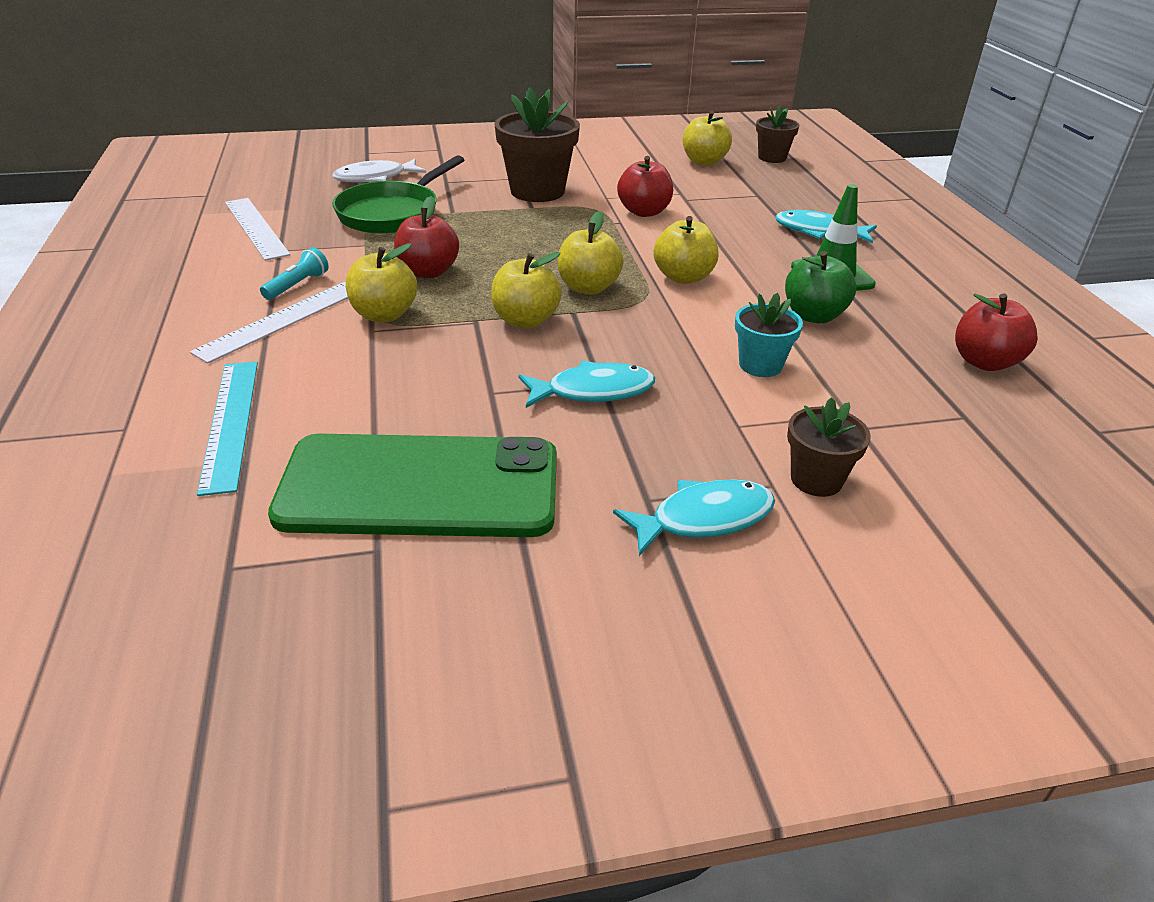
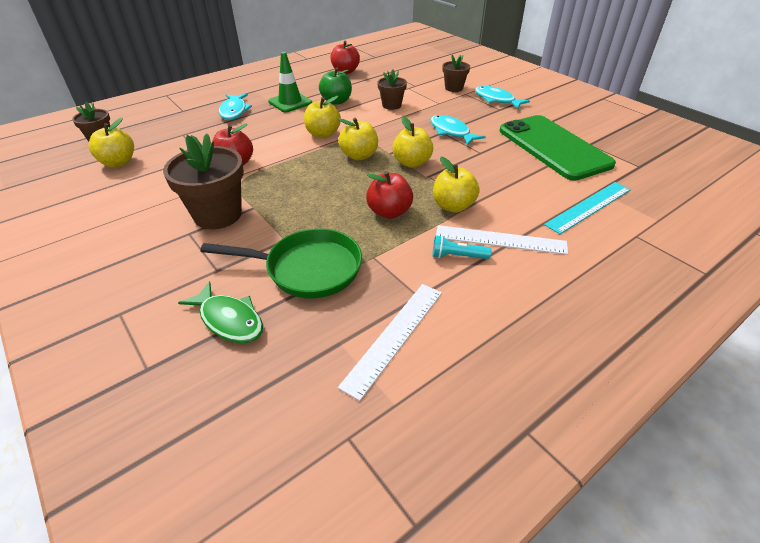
camera: 115 degrees left, 5 degrees up
white fish [333,159,426,183] -> green fish [178,281,263,343]
turquoise flower pot [735,293,803,377] -> brown flower pot [377,70,407,110]

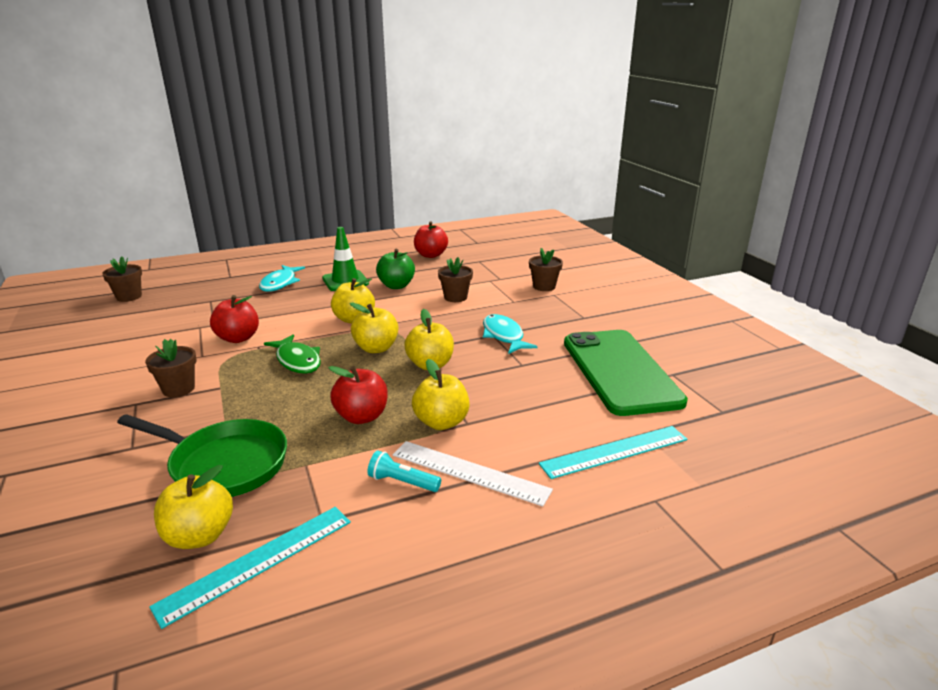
camera: 15 degrees right, 15 degrees down
yellow apple [89,118,134,168] -> yellow apple moved to [154,465,233,549]
brown flower pot [163,133,244,229] -> brown flower pot [145,339,196,397], size x0.56
green fish [178,281,263,343] -> green fish moved to [264,334,321,374]
white ruler [338,284,442,401] -> turquoise ruler [149,507,351,629]
turquoise fish [475,86,530,109] -> none

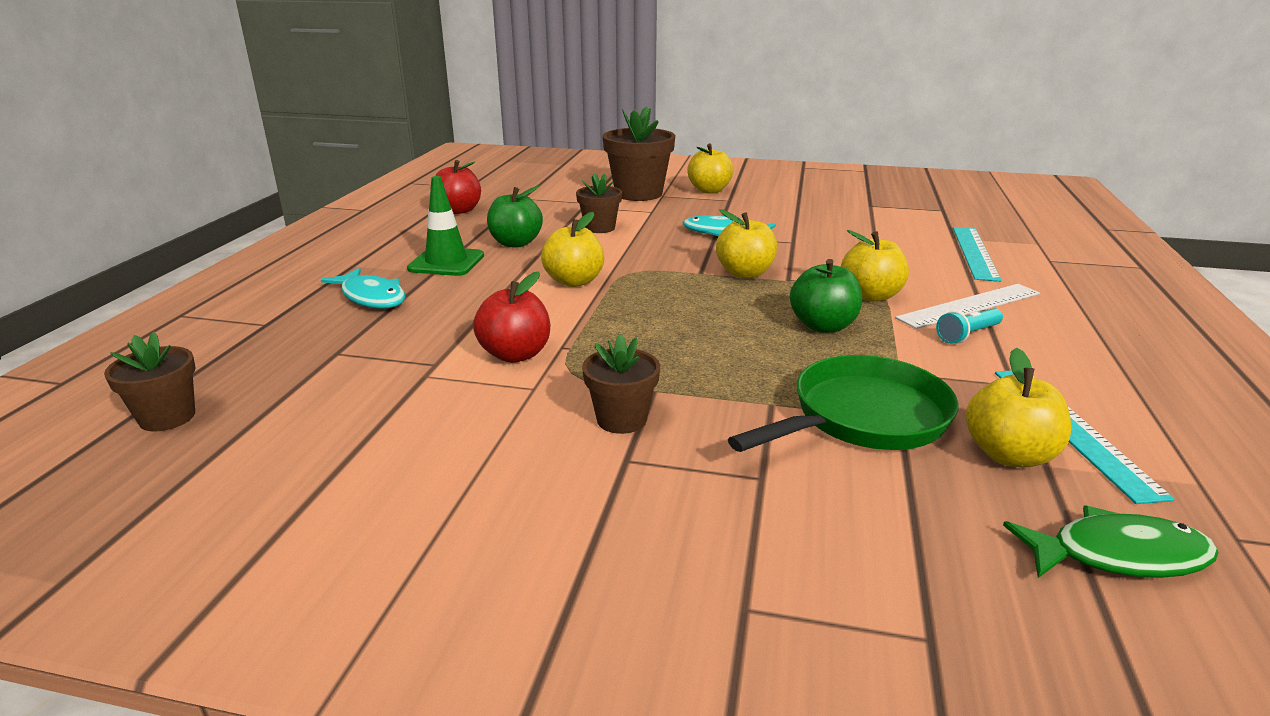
camera: 55 degrees left, 0 degrees up
green fish [264,334,321,374] -> green fish moved to [1003,505,1219,578]
red apple [328,366,388,424] -> green apple [790,259,862,333]
yellow apple [350,302,398,353] -> yellow apple moved to [687,144,734,194]
brown flower pot [529,248,563,291] -> brown flower pot [602,106,675,201], size x1.77
green phone [564,330,688,416] -> none

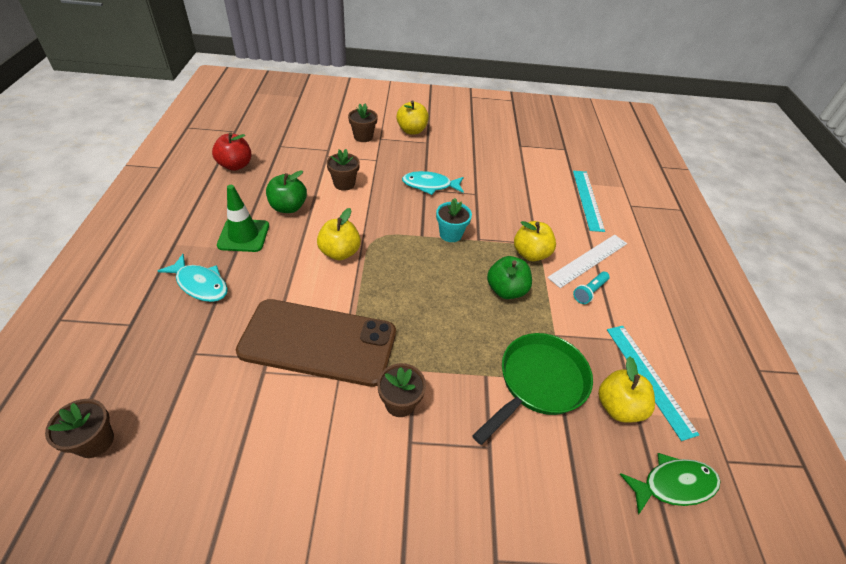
camera: 15 degrees left, 20 degrees up
red apple [473,271,550,363] -> brown phone [236,299,396,387]
brown flower pot [602,106,675,201] -> brown flower pot [348,104,378,142], size x0.56
yellow apple [716,209,778,278] -> turquoise flower pot [436,198,472,242]

